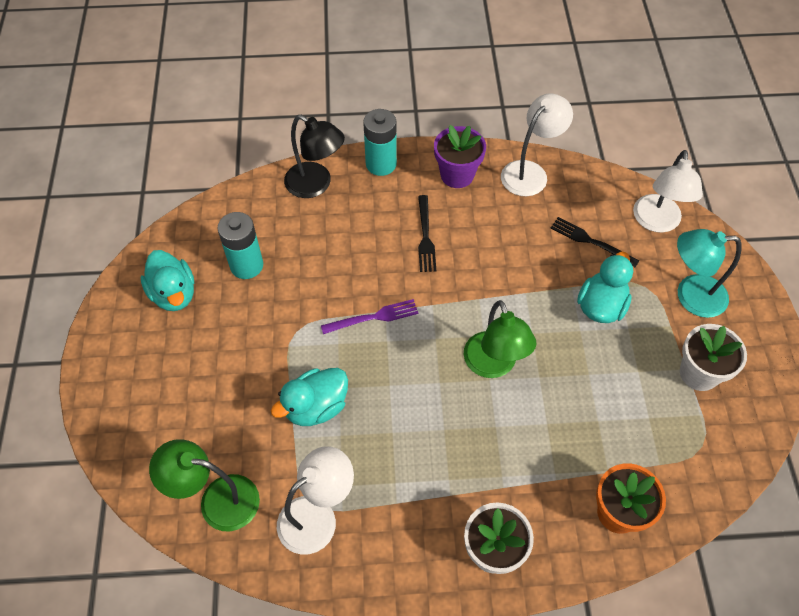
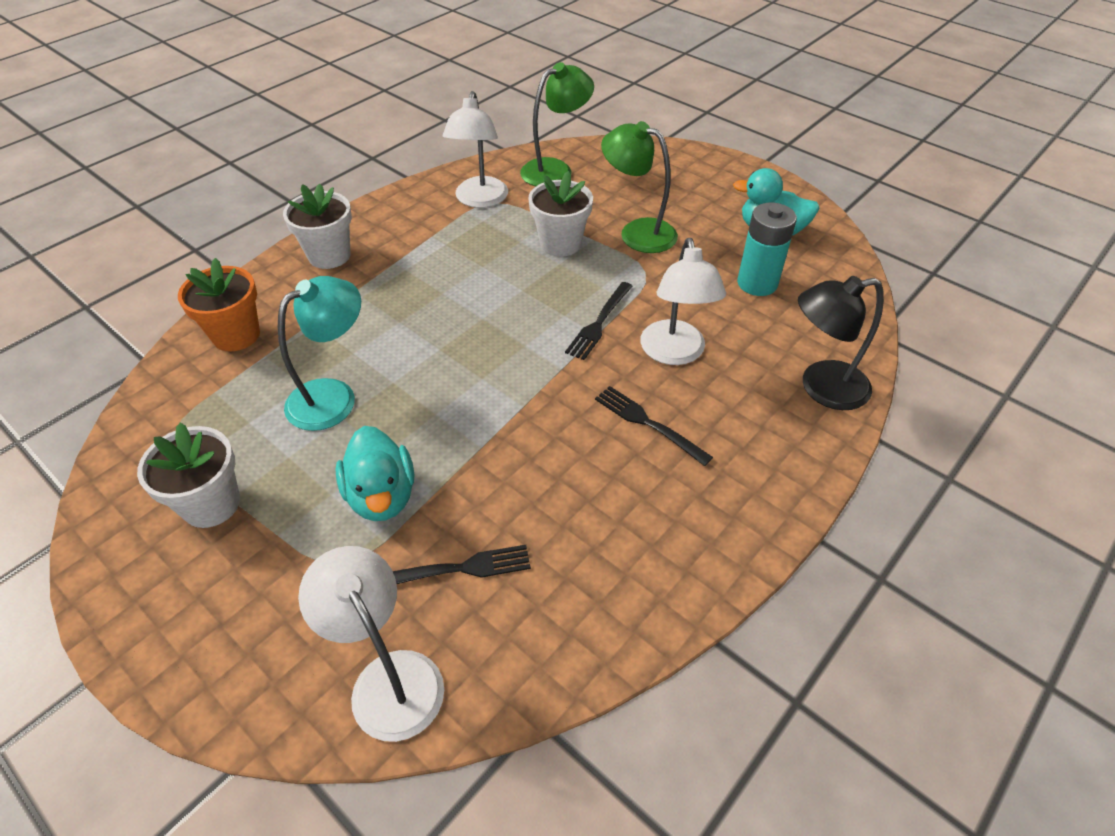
camera: 135 degrees right, 10 degrees down
turquoise duck [271,368,348,426] -> white flower pot [528,171,593,256]
purple fork [321,299,418,334] -> black fork [565,282,633,360]
turquoise battery [363,109,397,176] -> none
purple flower pot [434,125,486,188] -> none
green lamp [464,300,536,378] -> green lamp moved to [601,121,678,253]
white lamp [501,94,573,196] -> white lamp moved to [641,238,726,365]
turquoise lamp [677,229,742,318] -> turquoise lamp moved to [278,276,361,431]

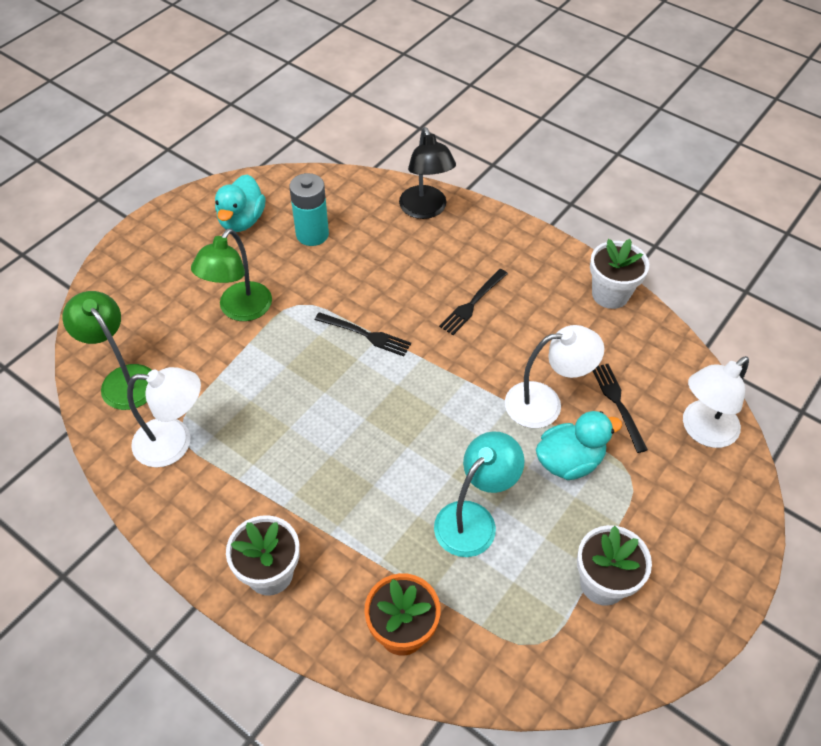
camera: 95 degrees left, 5 degrees up
turquoise lamp [278,276,361,431] -> turquoise lamp turned 90 degrees clockwise [434,432,525,557]
white flower pot [528,171,593,256] -> white flower pot moved to [590,239,649,309]
white lamp [641,238,726,365] -> white lamp moved to [505,325,604,428]

